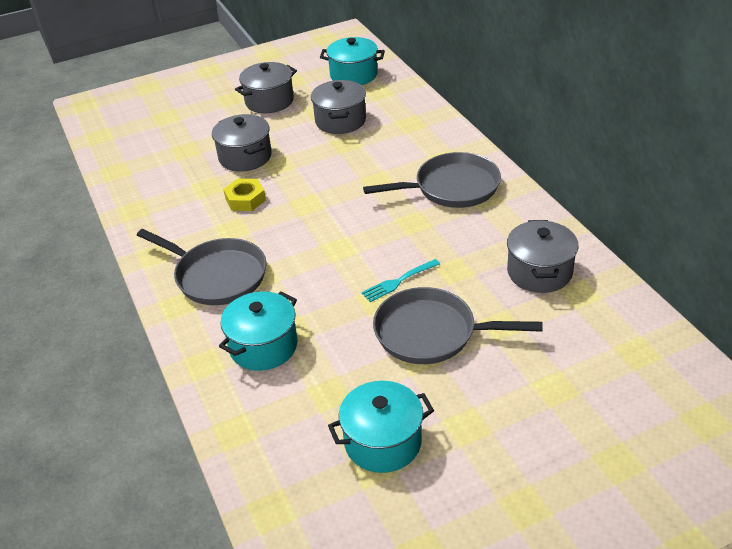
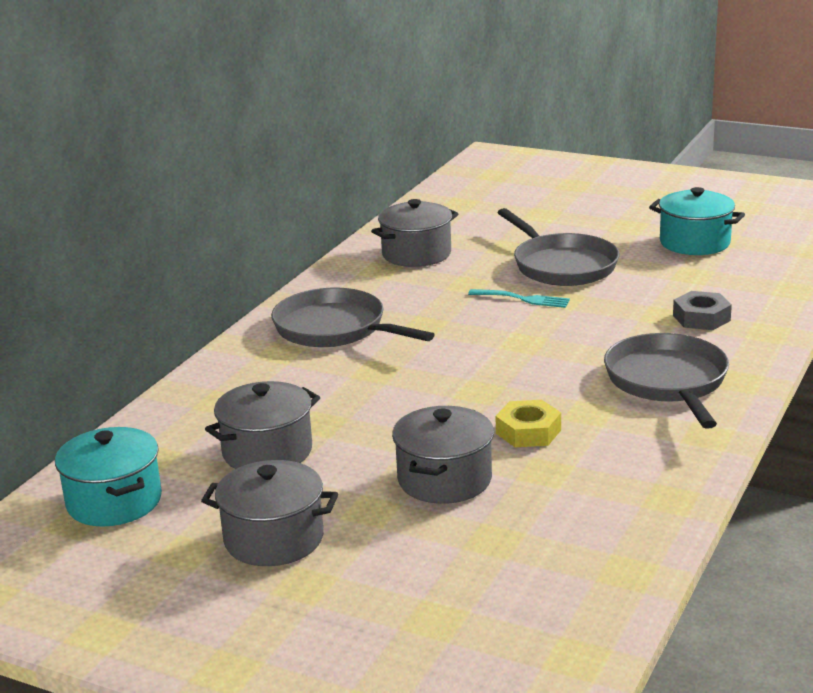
camera: 130 degrees left, 15 degrees down
turquoise pot [219,291,297,371] -> grey nut [673,291,732,330]

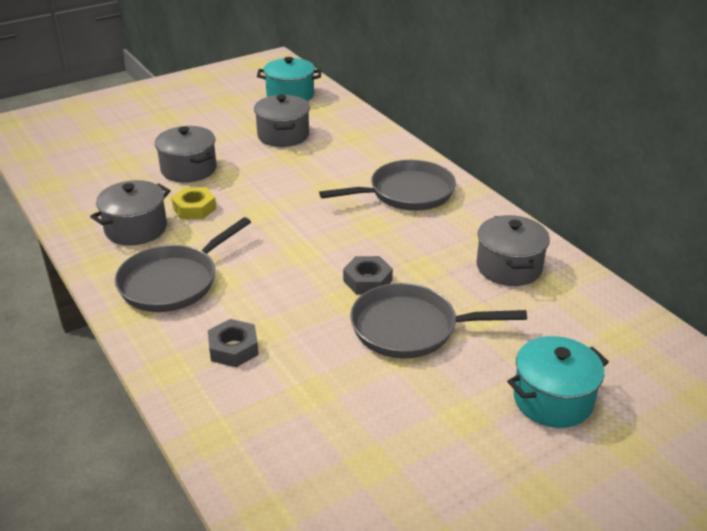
camera: 120 degrees right, 10 degrees up
grey pot [201,460,338,566] -> grey pot moved to [90,180,171,246]
turquoise fork [468,289,570,308] -> grey nut [343,256,393,294]
grey pan [604,333,729,429] -> grey pan turned 105 degrees clockwise [115,217,251,312]
turquoise pot [649,187,745,255] -> turquoise pot moved to [507,336,609,428]

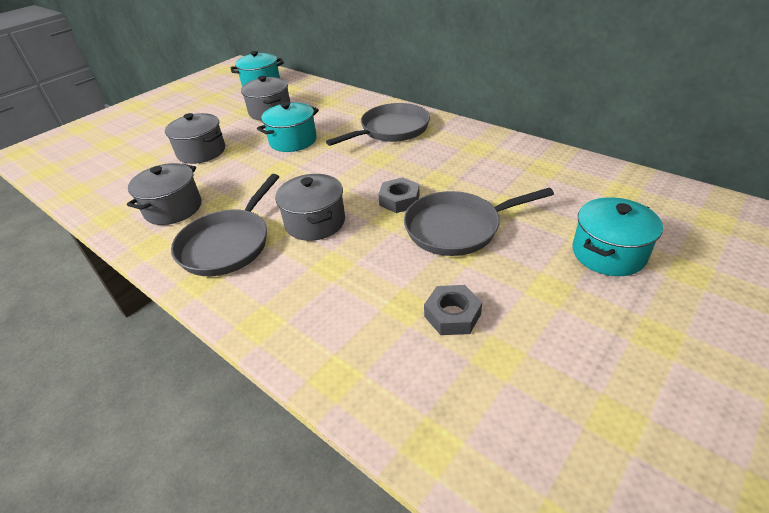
camera: 15 degrees left, 5 degrees up
yellow nut [171,187,216,219] -> none
grey nut [208,319,259,367] -> grey nut moved to [424,285,482,335]
grey pot [477,215,550,286] -> grey pot moved to [275,174,345,241]
none -> turquoise pot [257,102,319,152]

